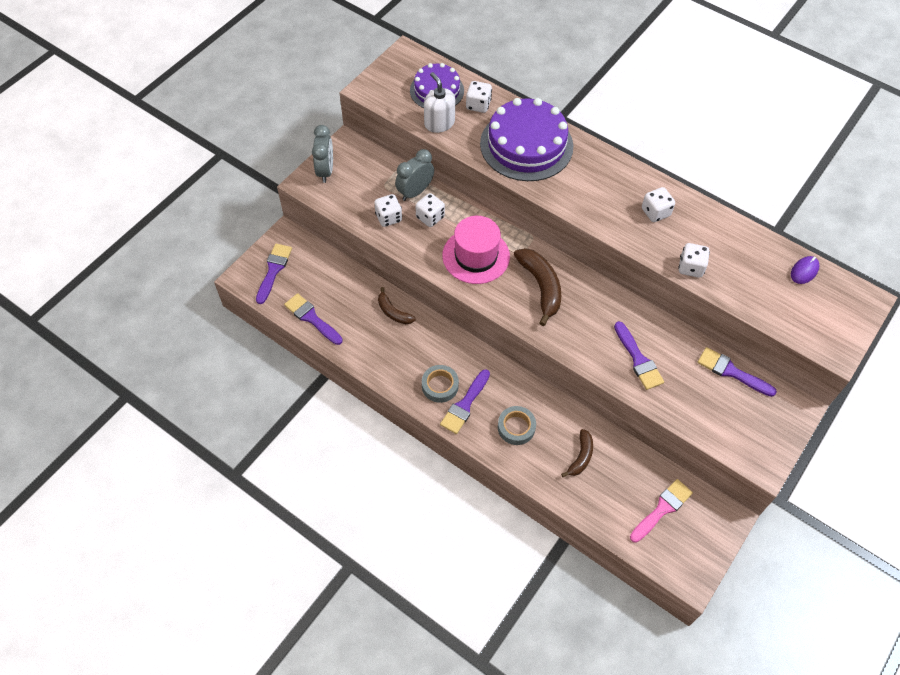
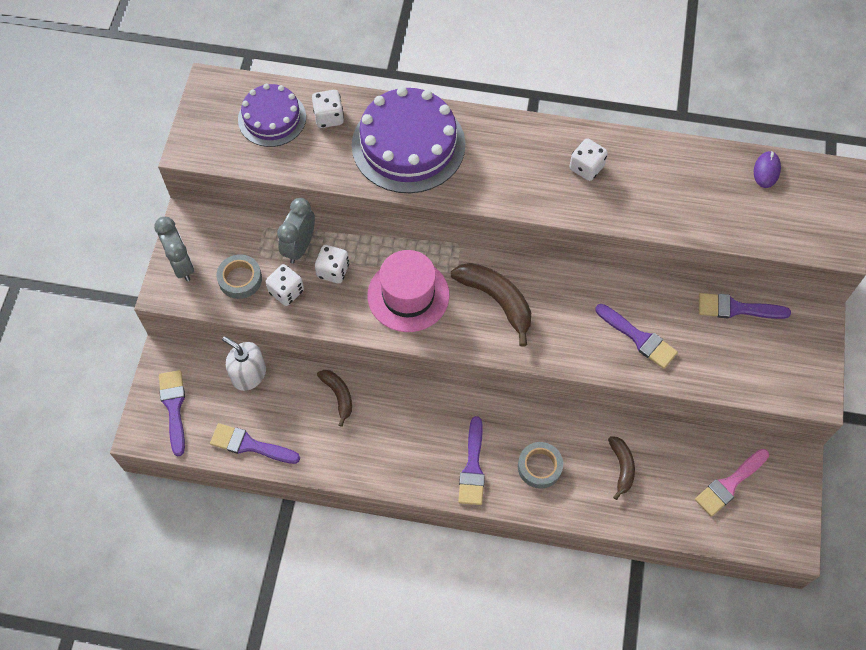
camera: 25 degrees left, 5 degrees up
brown banana [378,287,416,324] -> brown banana turned 135 degrees counterclockwise [317,370,352,427]
grey tape [422,365,459,403] -> grey tape moved to [216,254,262,299]
white soap dispenser [424,72,455,133] -> white soap dispenser moved to [222,336,266,391]
pink brush [630,479,693,543] -> pink brush turned 150 degrees counterclockwise [695,449,769,517]
white dice [678,243,710,278] -> none

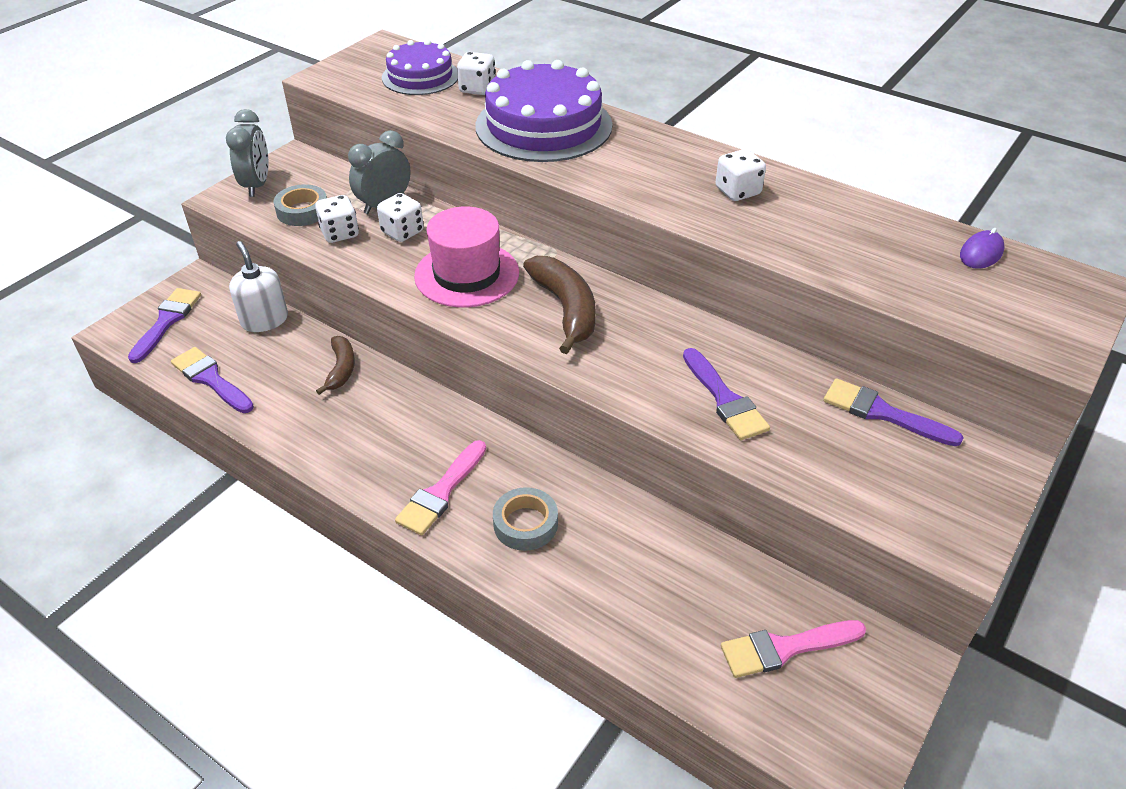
camera: 25 degrees right, 20 degrees down
purple brush [458,416,485,505] -> pink brush [395,440,486,535]
brown banana [608,436,635,500] -> none

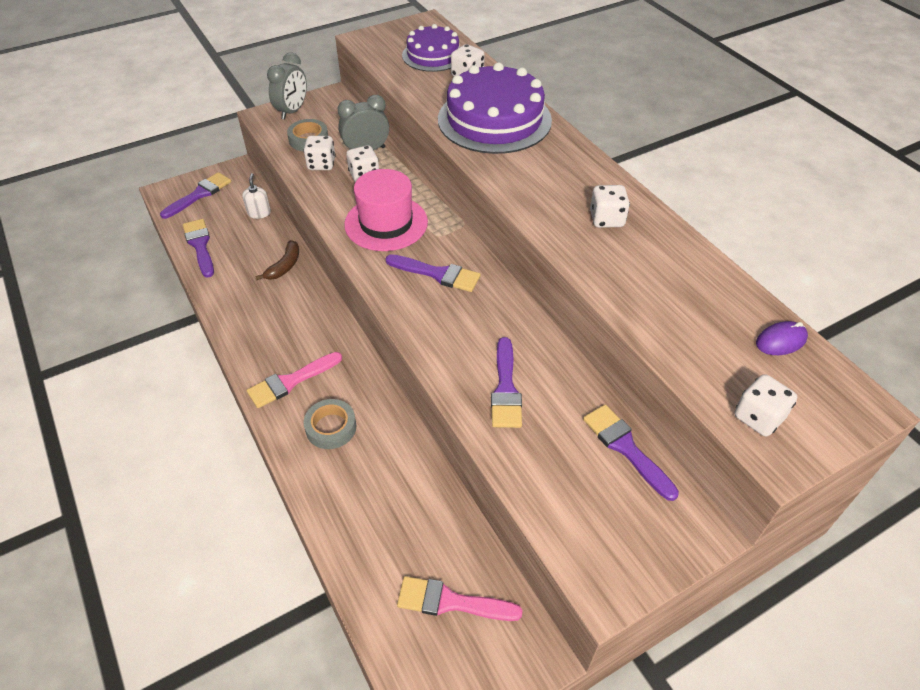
camera: 25 degrees right, 5 degrees up
white soap dispenser [229,241,288,332] -> white soap dispenser [242,173,271,219], size x0.66
brown banana [523,256,596,354] -> purple brush [385,254,481,292]
none -> white dice [734,374,797,436]

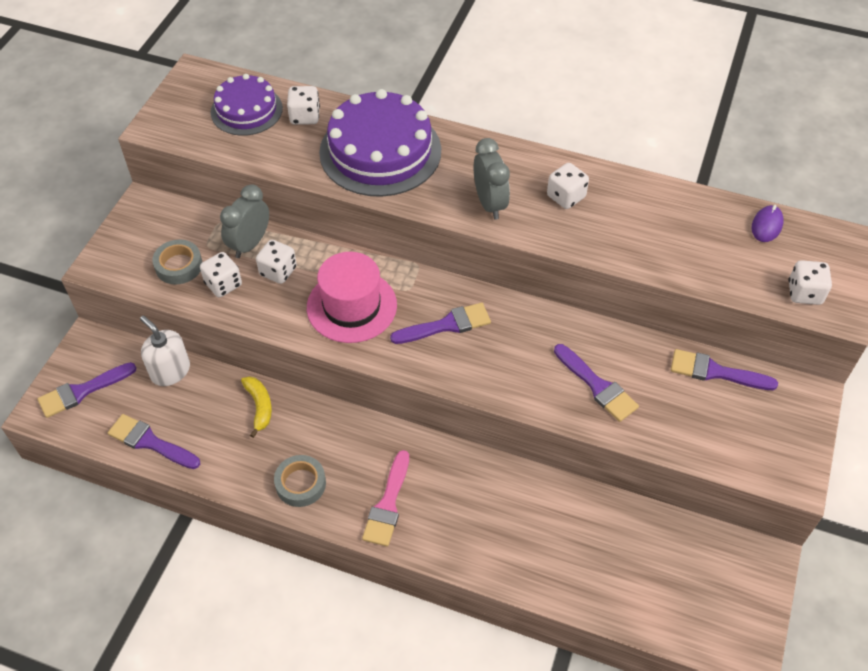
camera: 40 degrees left, 5 degrees up
purple brush [160,172,231,219] -> purple brush turned 120 degrees counterclockwise [38,362,137,418]
white soap dispenser [242,173,271,219] -> white soap dispenser [140,316,190,386], size x1.52
brown banana [255,240,299,280] -> yellow banana [241,376,272,438]
grey clock [267,52,307,120] -> grey clock moved to [473,138,510,220]
grey tape [304,399,357,449] -> grey tape moved to [274,455,326,507]
pink brush [397,576,523,621] -> none

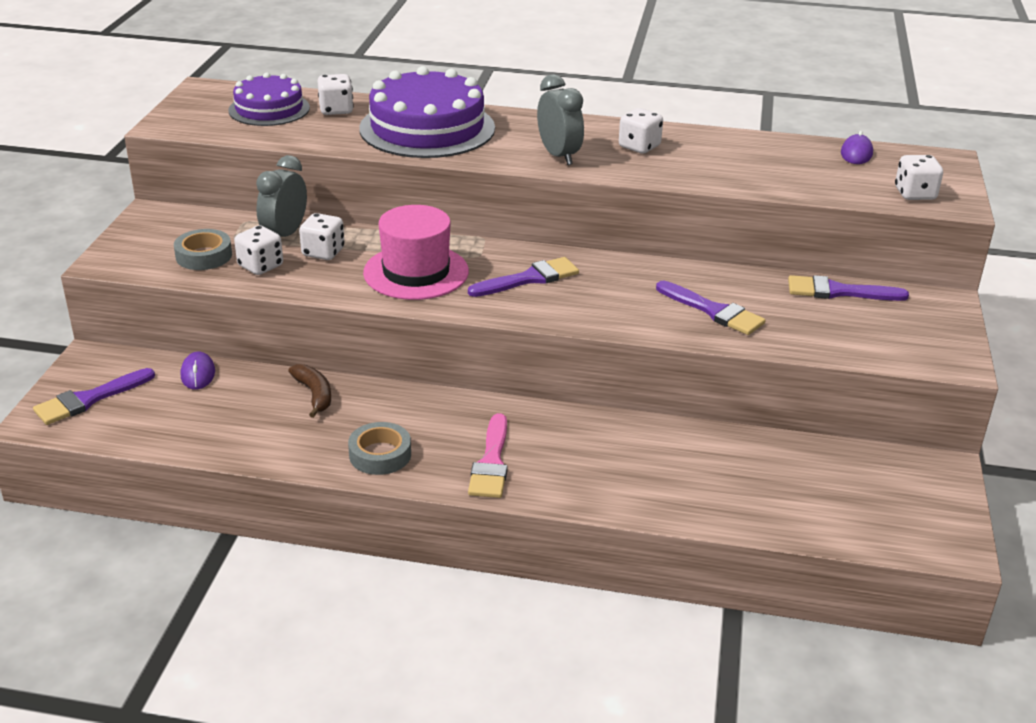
camera: 10 degrees left, 20 degrees down
purple brush [108,414,200,469] -> none
white soap dispenser [140,316,190,386] -> purple mouse [181,351,215,390]
yellow banana [241,376,272,438] -> brown banana [288,364,331,418]

